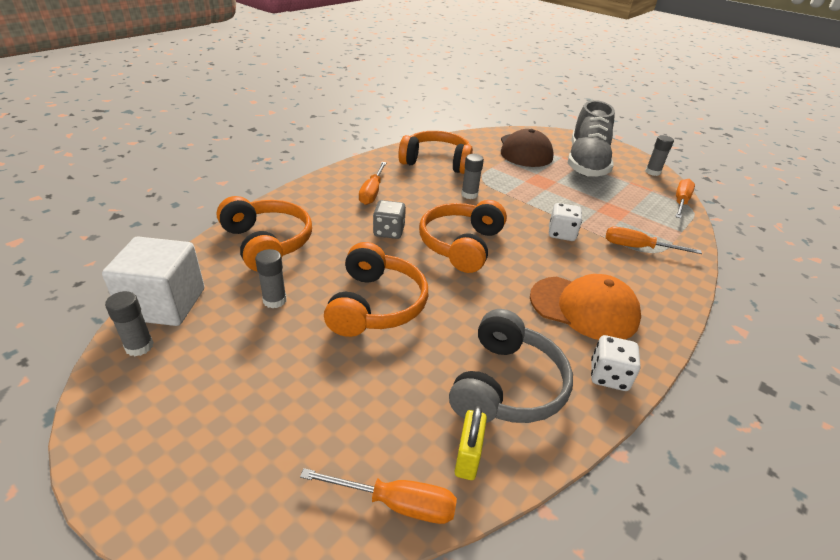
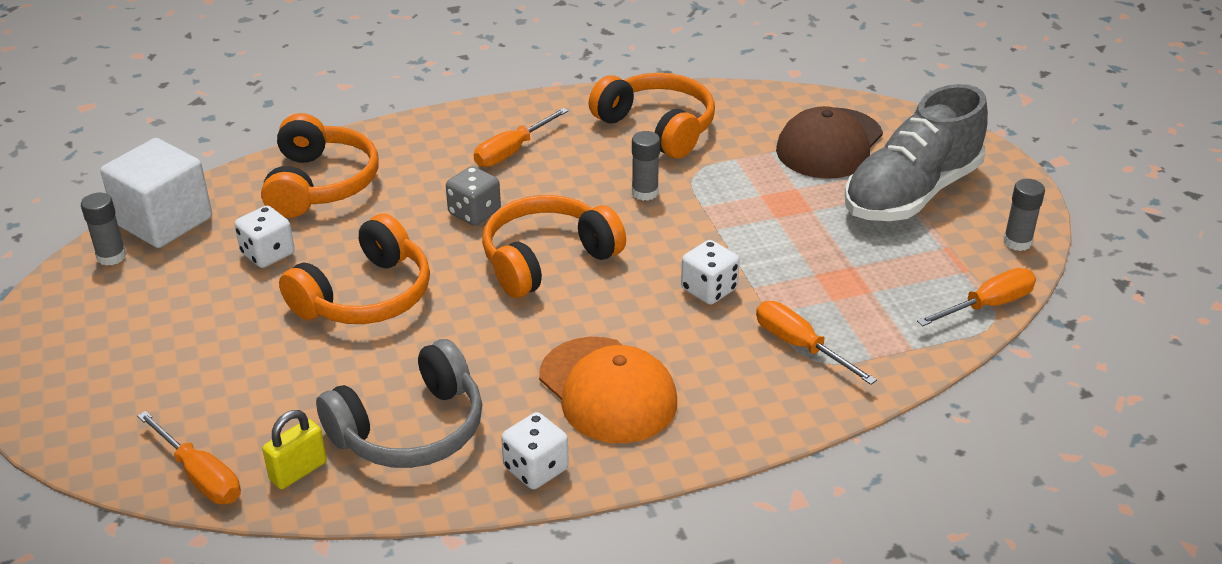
camera: 35 degrees right, 0 degrees up
grey glue stick [255,249,287,308] -> white dice [235,206,295,268]

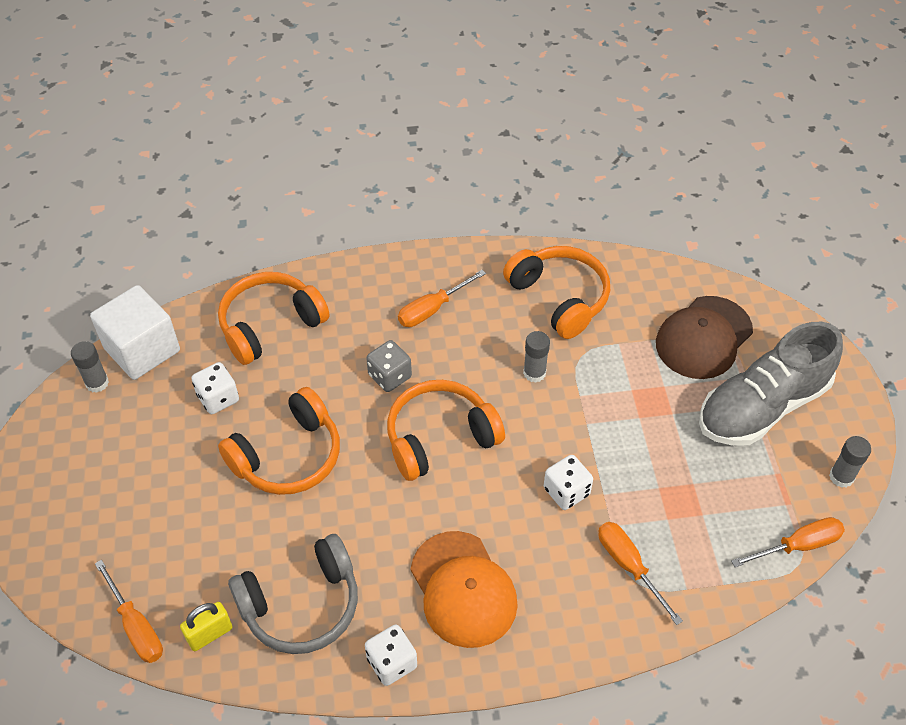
camera: 10 degrees right, 15 degrees up
orange headphones [261,113,379,218] -> orange headphones turned 135 degrees counterclockwise [218,272,330,365]

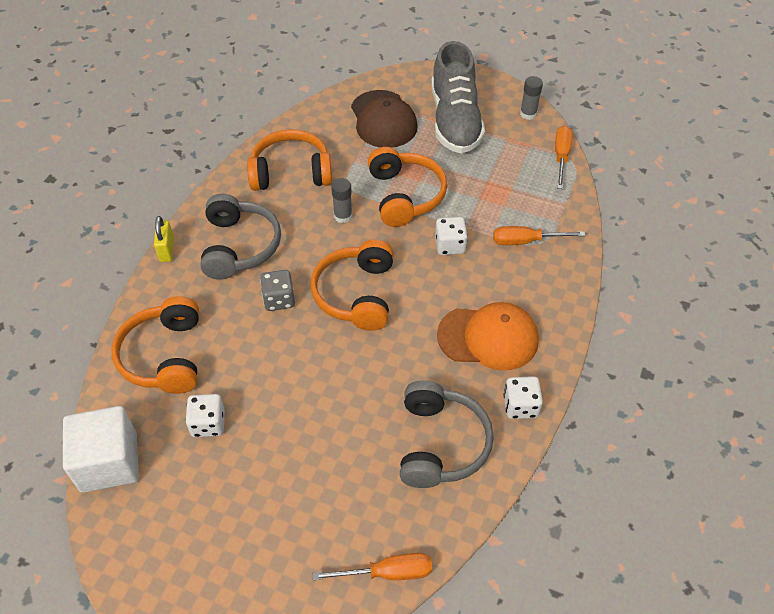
camera: 60 degrees left, 0 degrees up
grey glue stick [71,341,109,393] -> none
yellow padlock [180,602,232,651] -> yellow padlock moved to [154,216,174,262]
orange headphones [218,387,340,495] -> orange headphones moved to [368,147,447,227]
orange screwdriver [398,270,486,327] -> grey headphones [200,194,281,280]

